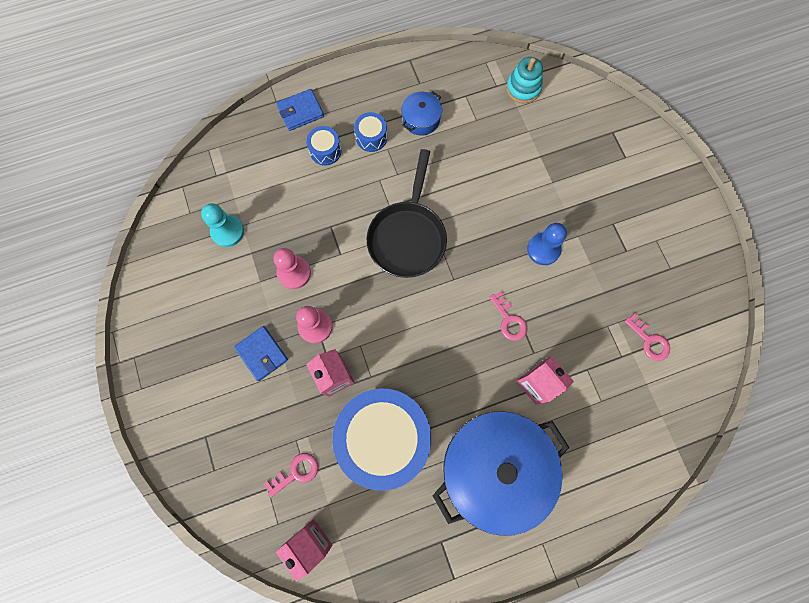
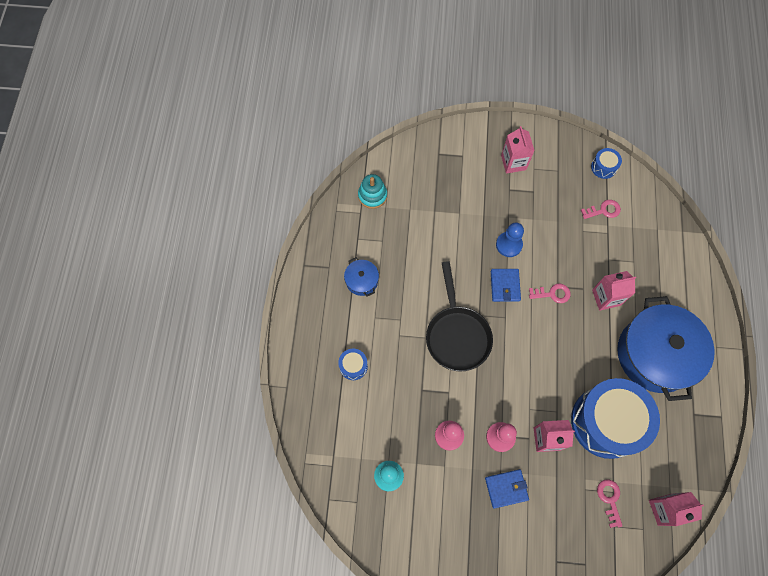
camera: 65 degrees left, 5 degrees down
blue wallet [276,89,324,131] -> blue wallet moved to [491,269,521,302]
blue drum [354,112,387,152] -> blue drum moved to [591,148,622,179]
black pan [367,149,447,278] -> black pan turned 45 degrees clockwise [426,261,493,372]
none -> pink carton [501,126,535,174]

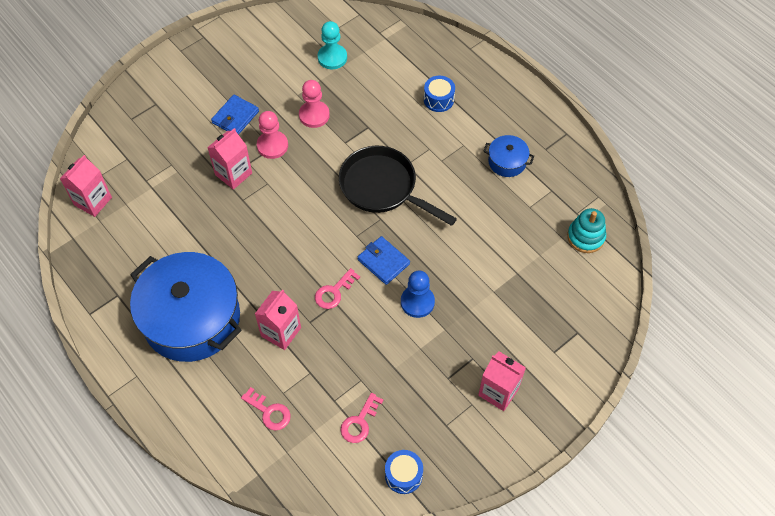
camera: 135 degrees right, 10 degrees down
blue drum [571,378,660,459] -> none
pink key [597,479,622,528] -> pink key moved to [241,387,291,430]

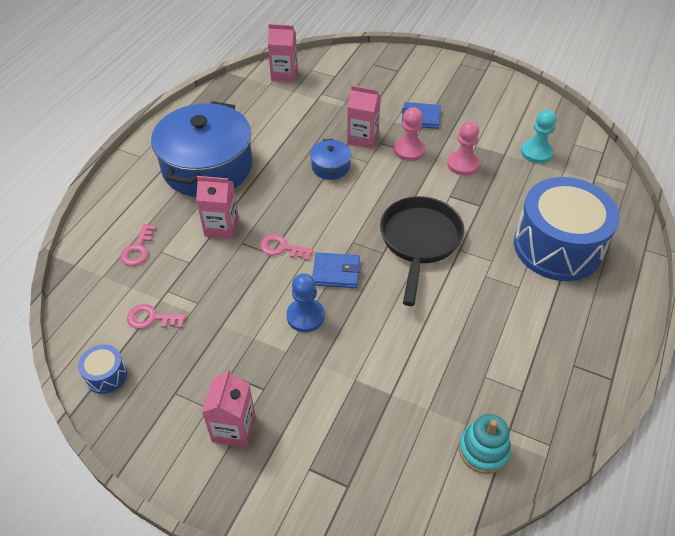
camera: 65 degrees right, 10 degrees down
blue wallet [357,236,410,285] -> blue wallet turned 75 degrees clockwise [312,253,360,288]
blue drum [424,76,455,112] -> blue drum [514,177,620,281], size x2.45
blue pot [483,135,534,177] -> blue pot moved to [310,139,352,180]

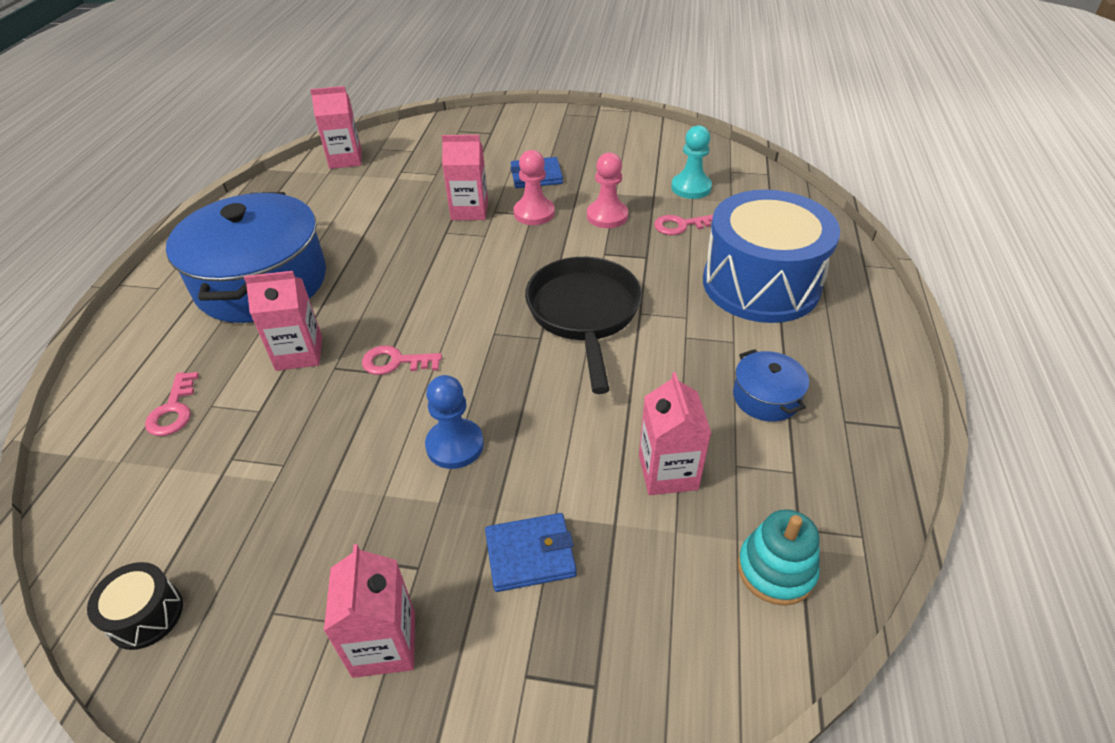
camera: 15 degrees left, 5 degrees down
blue drum [78,344,127,394] -> black drum [87,562,183,650]
pink key [127,304,186,329] -> pink key moved to [654,215,713,235]
blue pot [310,139,352,180] -> blue pot moved to [733,349,809,422]
blue wallet [312,253,360,288] -> blue wallet moved to [485,513,577,592]
none -> pink carton [639,372,711,495]

